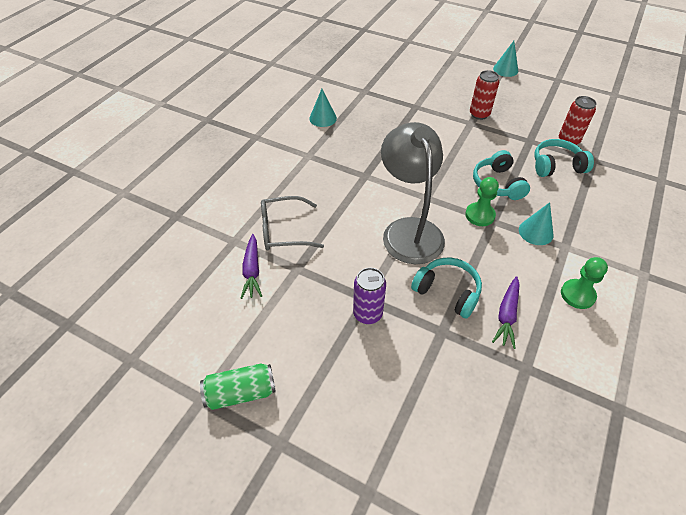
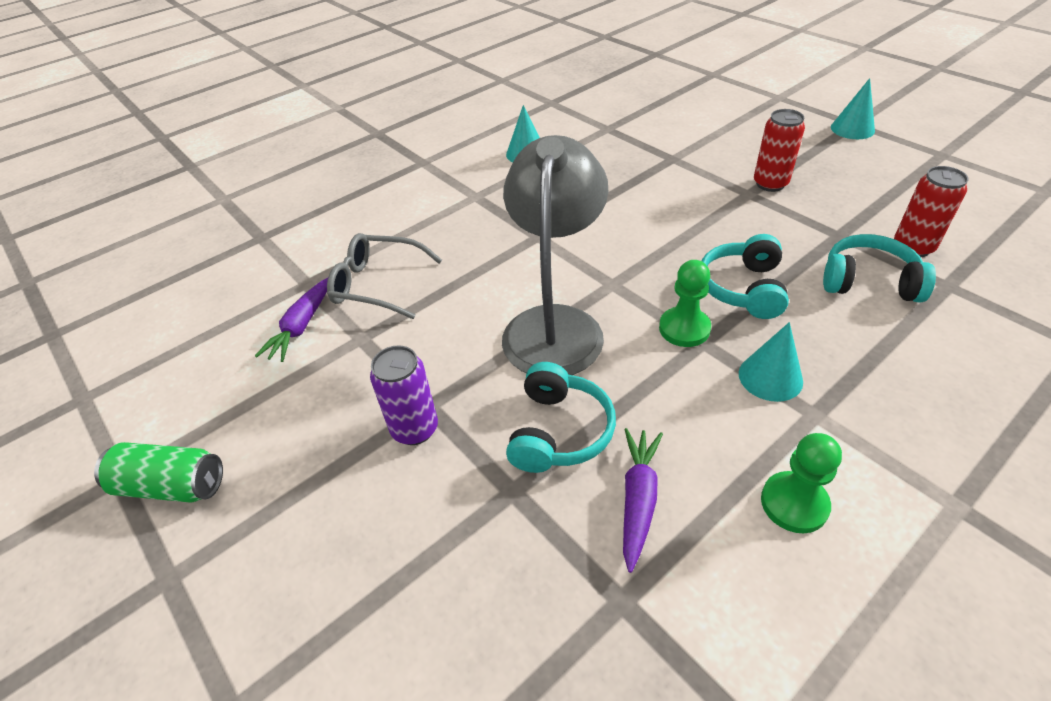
camera: 25 degrees right, 5 degrees down
turquoise headphones [411,257,482,318] -> turquoise headphones turned 45 degrees clockwise [506,362,616,473]
purple carrot [492,276,519,349] -> purple carrot turned 150 degrees clockwise [623,428,663,573]

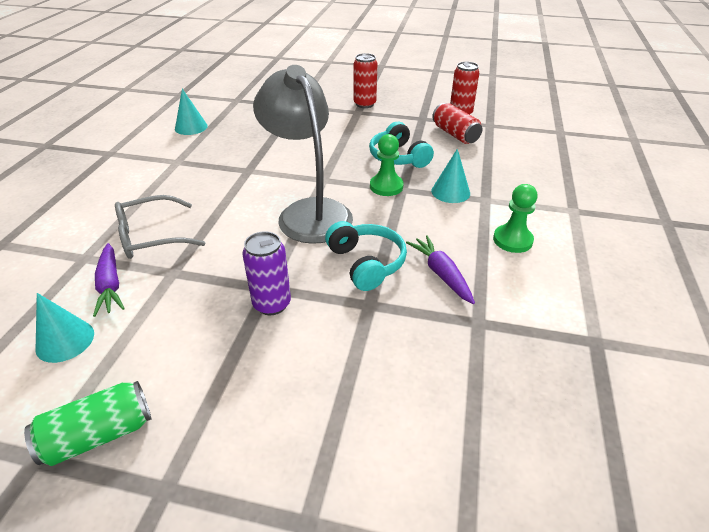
camera: 40 degrees left, 5 degrees down
turquoise headphones [823,234,936,303] -> red can [432,103,482,144]
turquoise cone [831,78,875,139] -> turquoise cone moved to [35,293,94,363]

